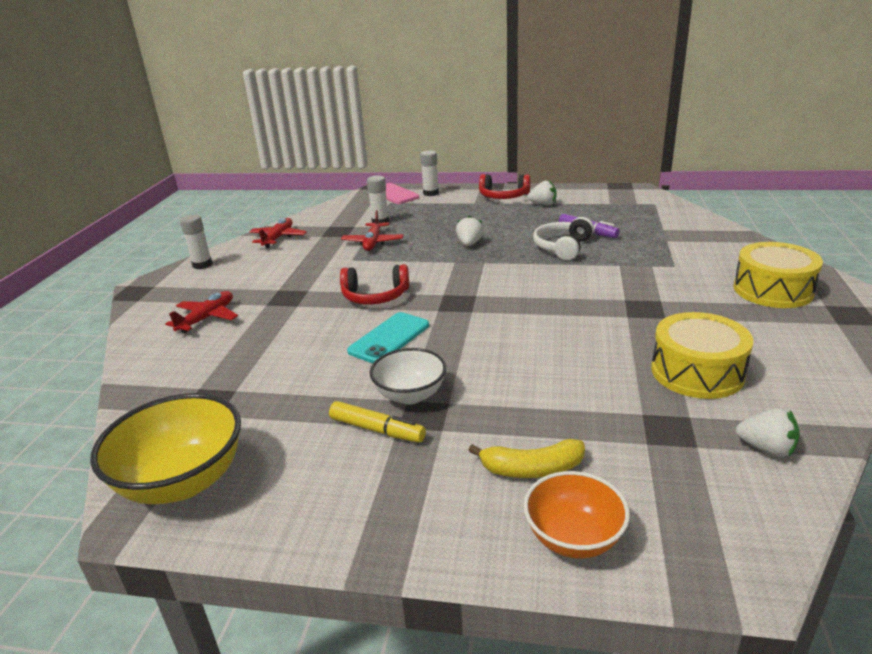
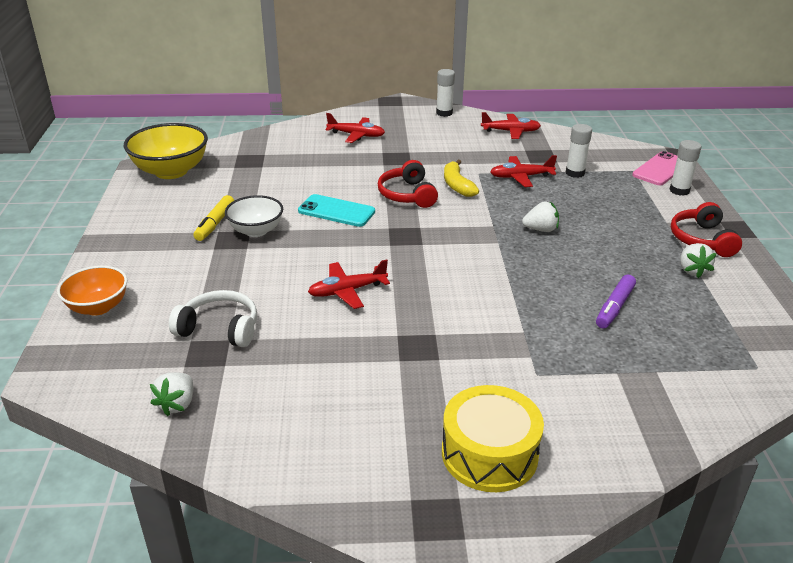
camera: 75 degrees right, 5 degrees up
yellow banana [468,439,585,478] -> yellow banana moved to [444,159,479,197]
white headphones [533,217,594,260] -> white headphones moved to [169,290,257,347]
yellow drum [651,312,753,399] -> none
none -> red plane [308,260,390,309]

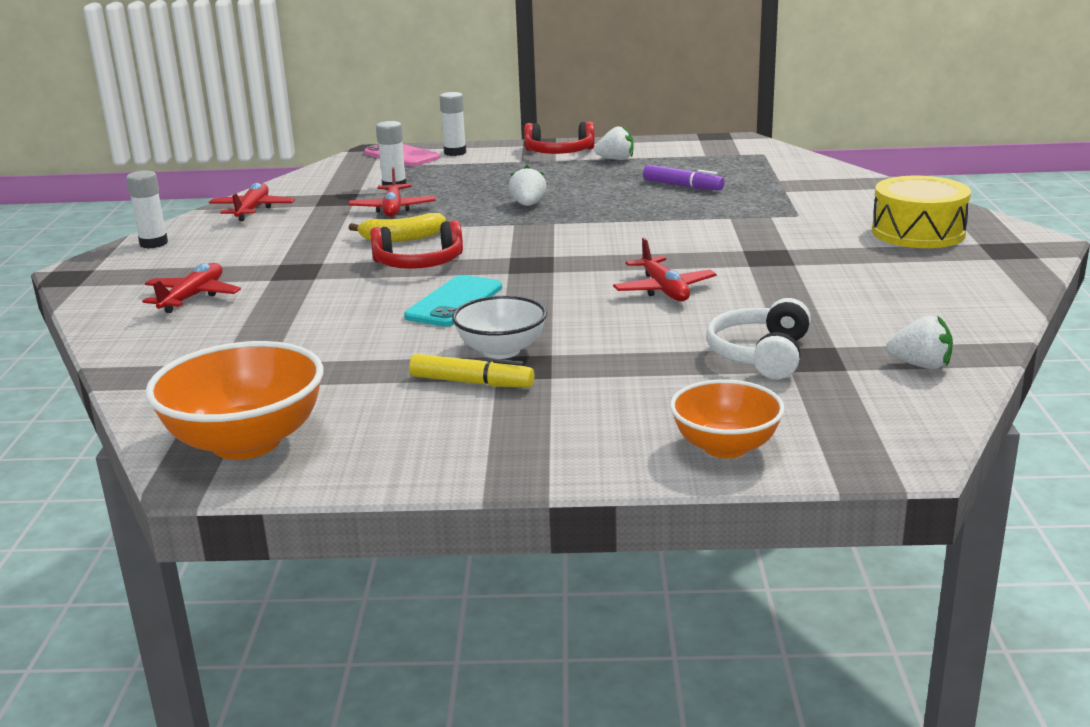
camera: 85 degrees left, 10 degrees down
yellow bowl [123,123,208,179] -> orange bowl [146,341,323,460]

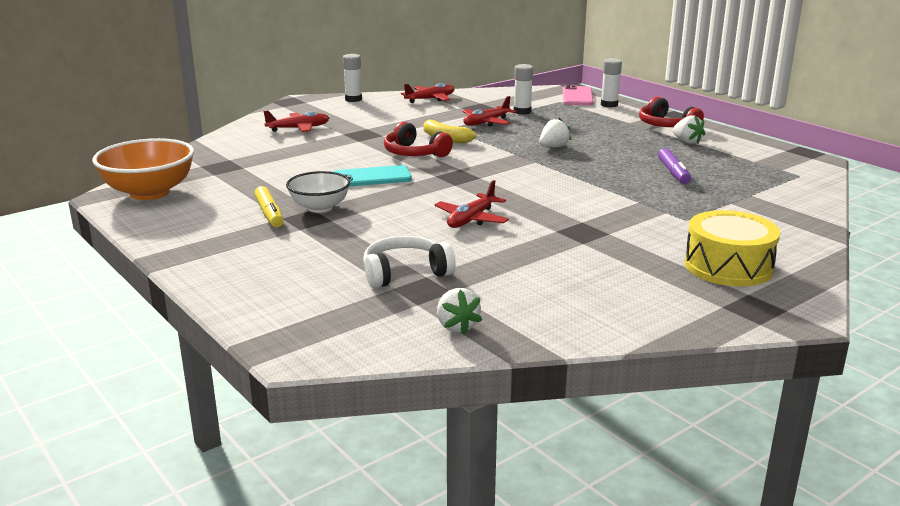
camera: 50 degrees right, 0 degrees up
orange bowl [670,379,785,458] -> none

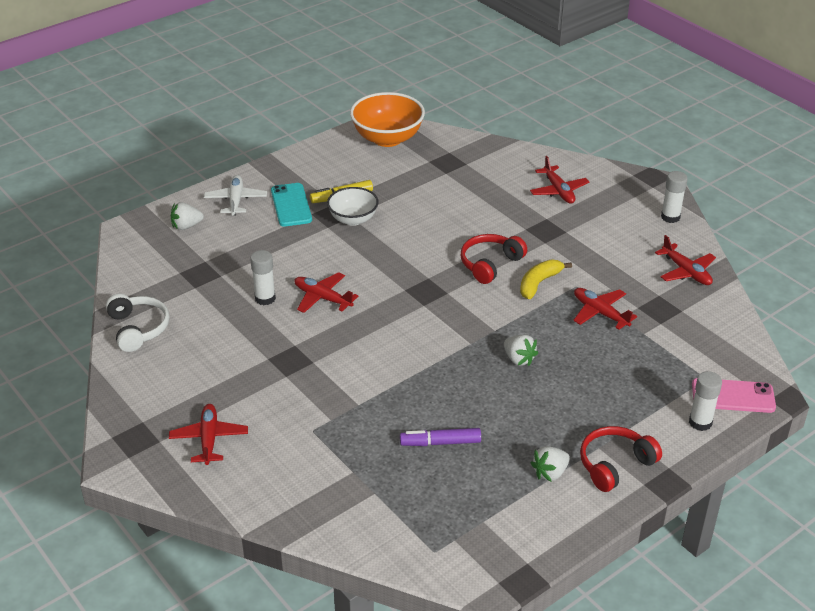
camera: 90 degrees right, 15 degrees up
turquoise phone [333,165,412,187] -> turquoise phone moved to [271,183,312,227]
white headphones [363,236,456,288] -> white headphones moved to [106,293,169,352]
white strawberry [437,288,482,335] -> white strawberry moved to [171,202,204,230]
white glue stick [514,64,533,115] -> white glue stick moved to [250,250,276,305]
yellow drum [685,210,780,287] -> red plane [169,404,248,465]
none -> white plane [204,175,267,216]

